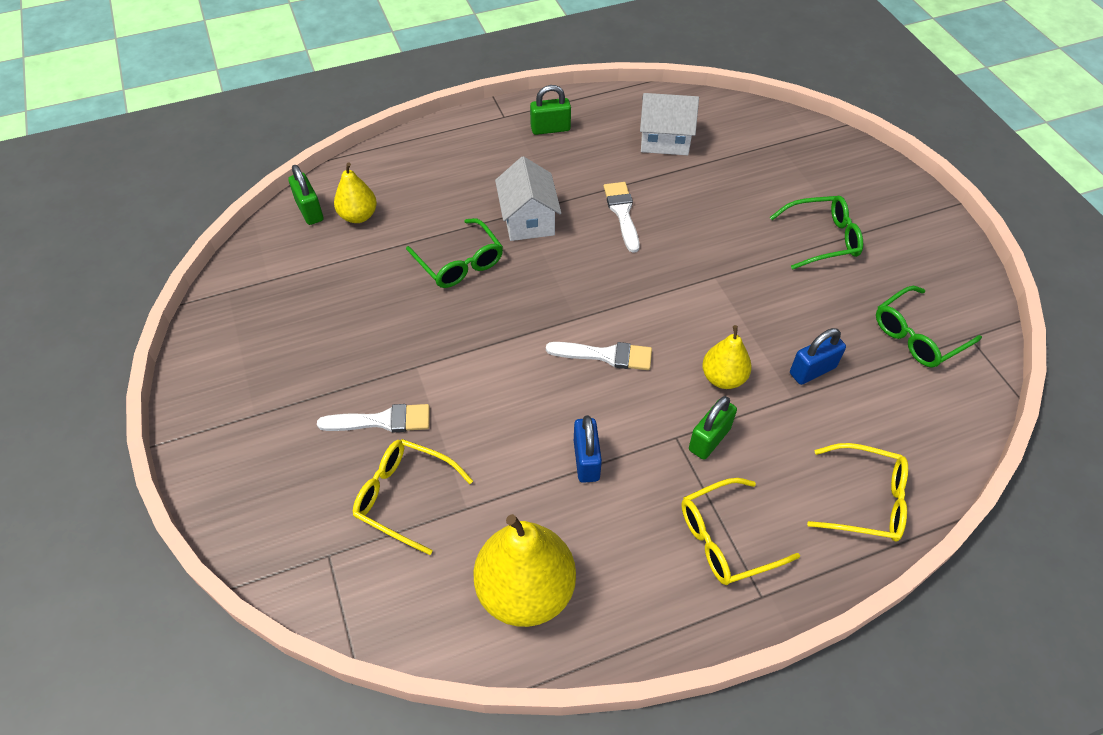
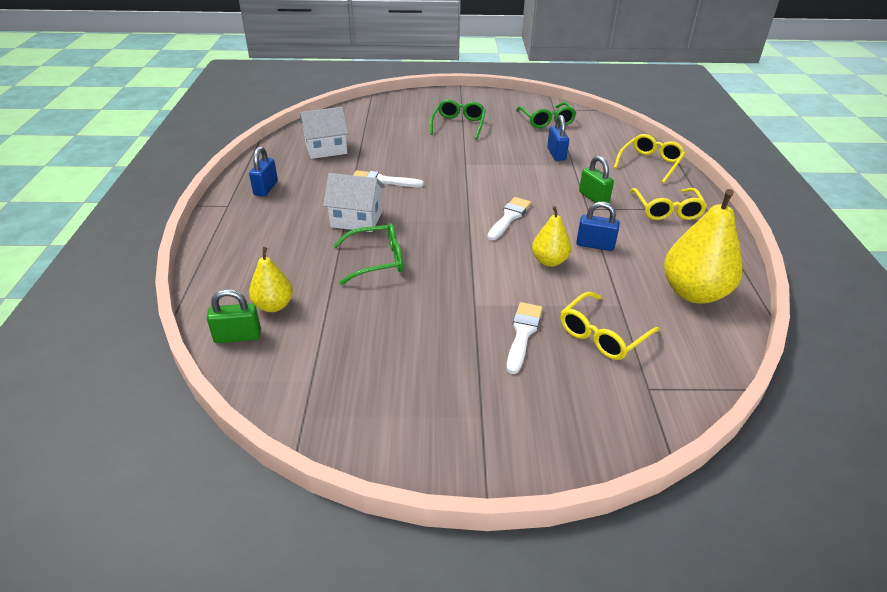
camera: 70 degrees left, 15 degrees down
green padlock [530,85,571,135] -> blue padlock [249,146,278,197]
white house [640,93,699,155] -> white house turned 45 degrees clockwise [300,107,349,159]
yellow pear [702,325,752,389] -> yellow pear moved to [532,206,571,267]

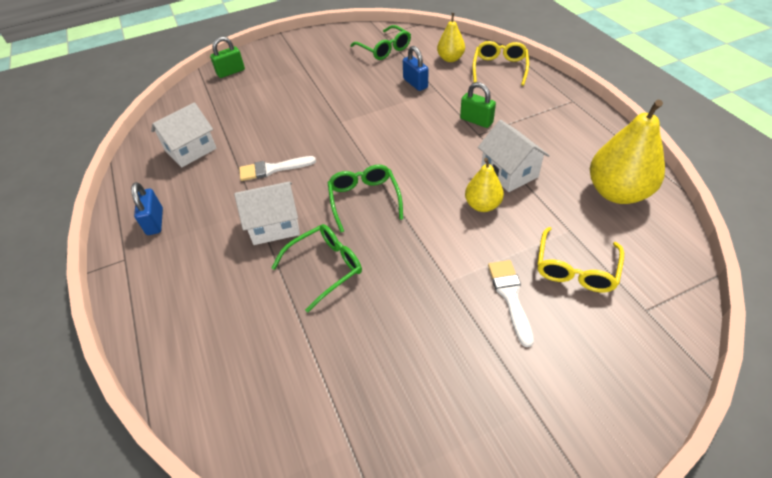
camera: 20 degrees left, 10 degrees up
green padlock [207,289,261,343] -> green padlock moved to [210,36,245,78]
yellow pear [249,247,293,312] -> yellow pear moved to [437,13,465,62]
green glasses [430,99,486,139] -> green glasses moved to [327,165,403,233]
white brush [487,197,531,240] -> none
blue padlock [576,202,620,251] -> white house [478,120,550,192]
yellow glasses [630,188,707,220] -> none

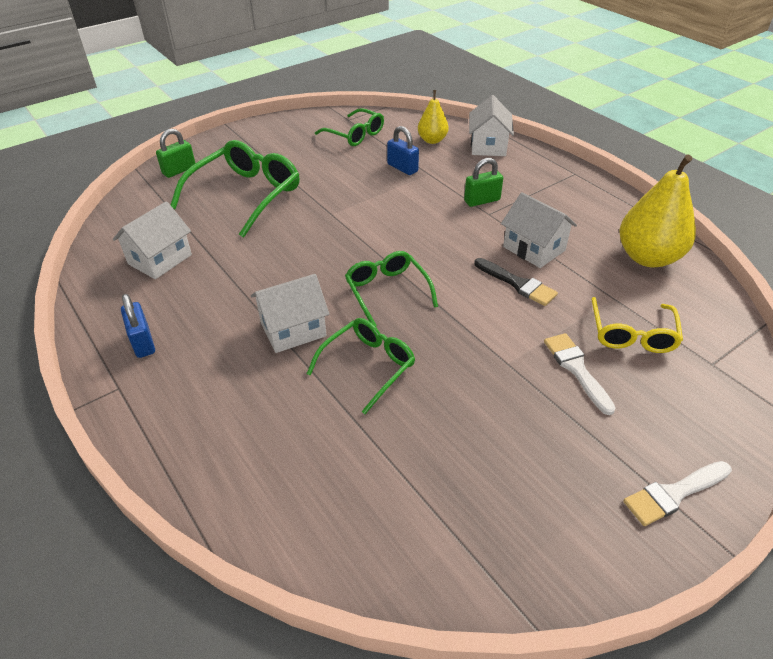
camera: 15 degrees left, 5 degrees down
white brush [239,156,316,181] -> white brush moved to [623,461,732,526]
green padlock [460,82,496,128] -> green padlock turned 45 degrees counterclockwise [464,158,503,207]
yellow pear [465,158,504,212] -> black brush [474,258,558,306]
yellow glasses [473,41,529,86] -> white house [469,95,514,156]
none -> green glasses [171,140,300,238]

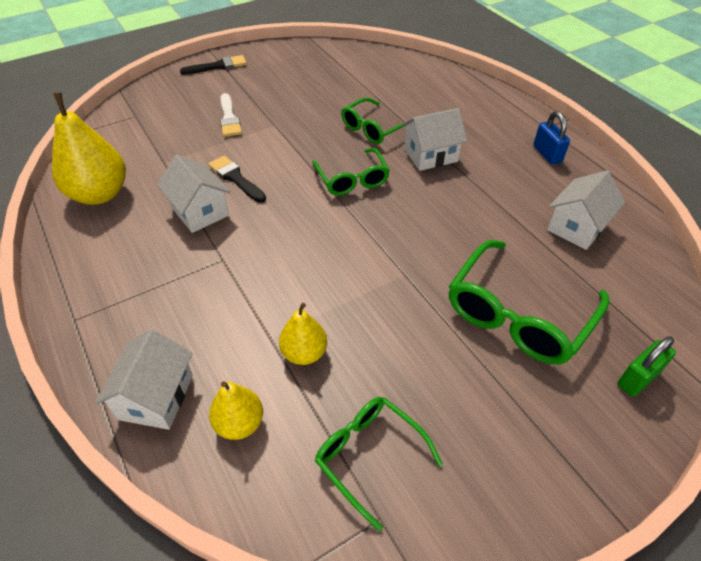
camera: 175 degrees left, 5 degrees up
blue padlock [387,126,419,175] -> yellow pear [279,303,327,365]
green padlock [464,158,503,207] -> none
yellow glasses [592,297,683,353] -> none
white brush [623,461,732,526] -> black brush [180,55,247,75]

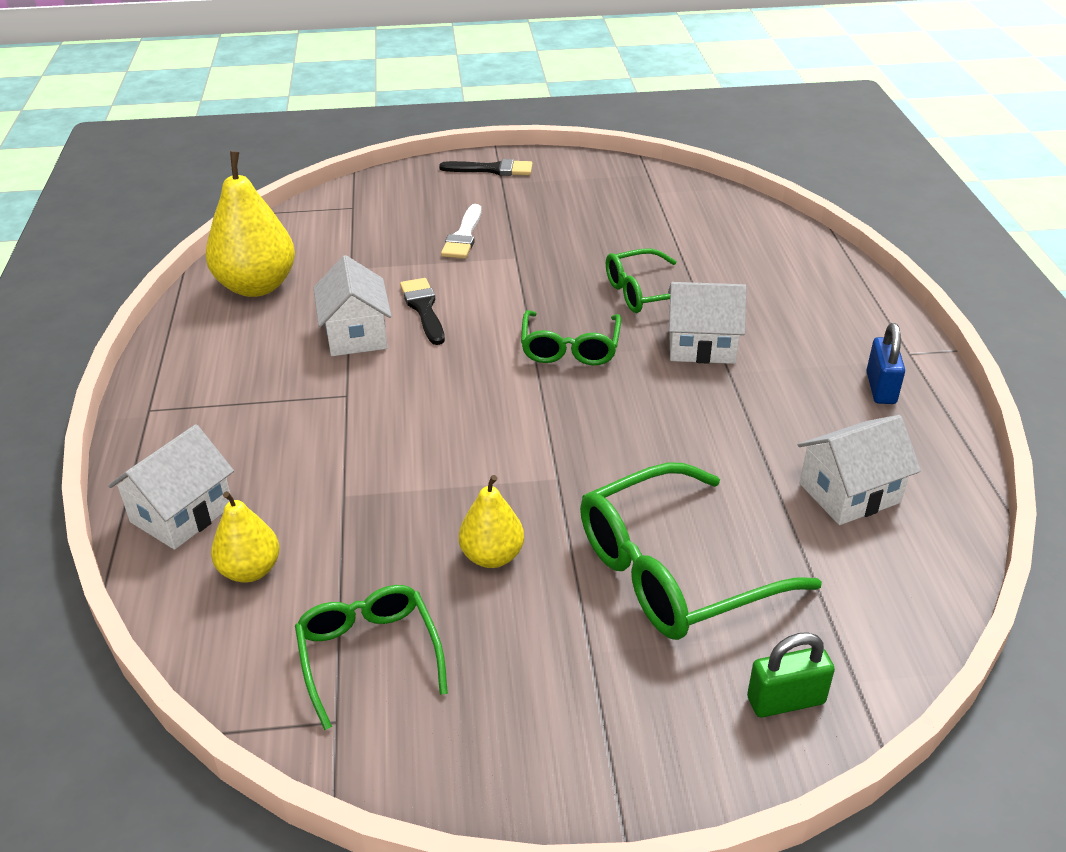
camera: 25 degrees right, 10 degrees down
yellow pear [279,303,327,365] -> yellow pear moved to [459,475,524,568]

